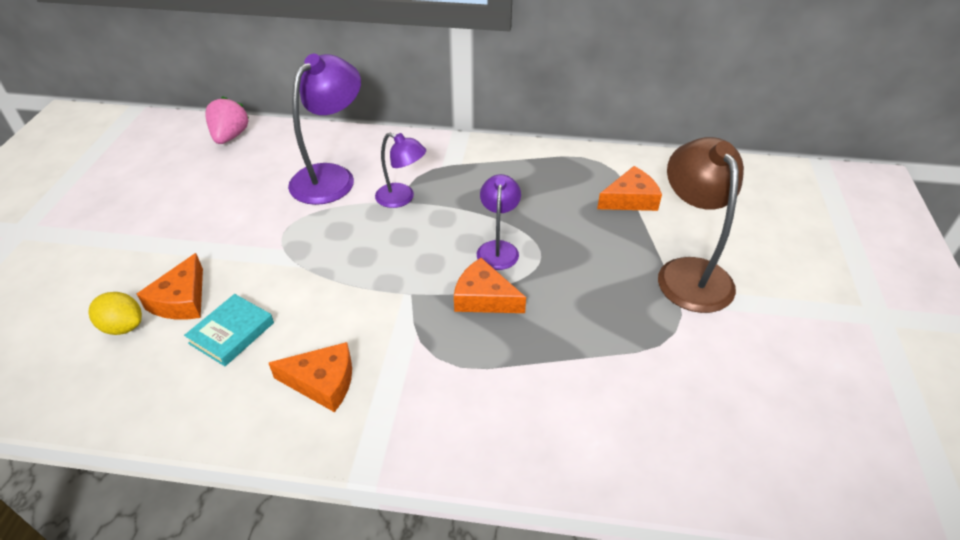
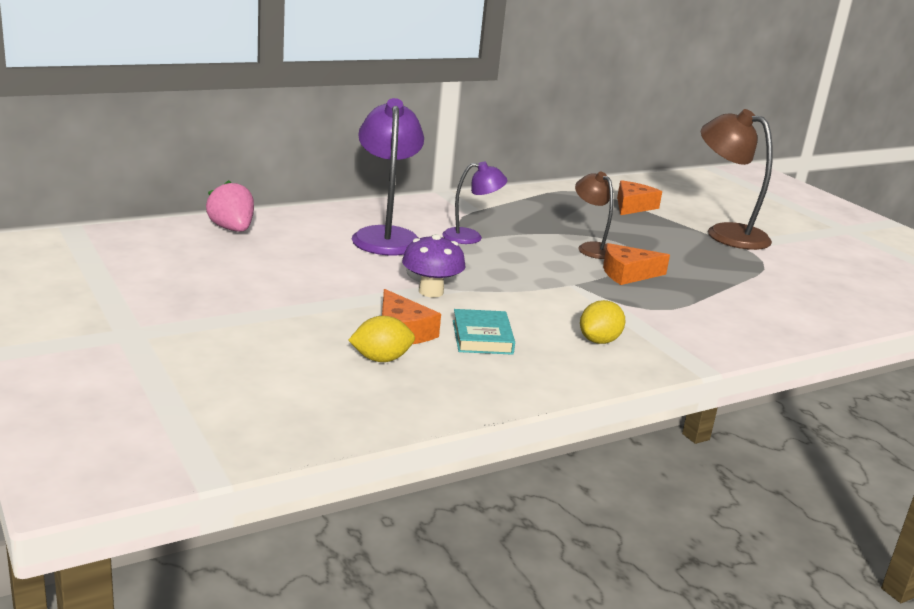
camera: 40 degrees left, 20 degrees down
orange cheese [269,342,352,412] -> yellow lemon [580,300,626,344]
purple lamp [477,174,521,270] -> brown lamp [575,172,613,259]
none -> purple mushroom [402,234,465,297]

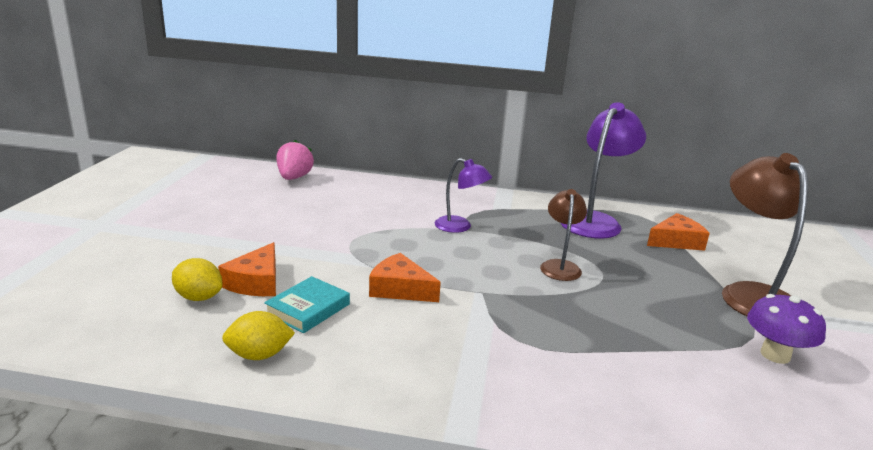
camera: 40 degrees right, 0 degrees up
purple lamp [352,98,424,255] -> purple lamp moved to [561,102,646,239]
purple mushroom [402,234,465,297] -> purple mushroom moved to [747,294,826,364]
yellow lemon [580,300,626,344] -> yellow lemon moved to [222,311,295,360]
orange cheese [603,243,670,285] -> orange cheese moved to [369,253,441,302]

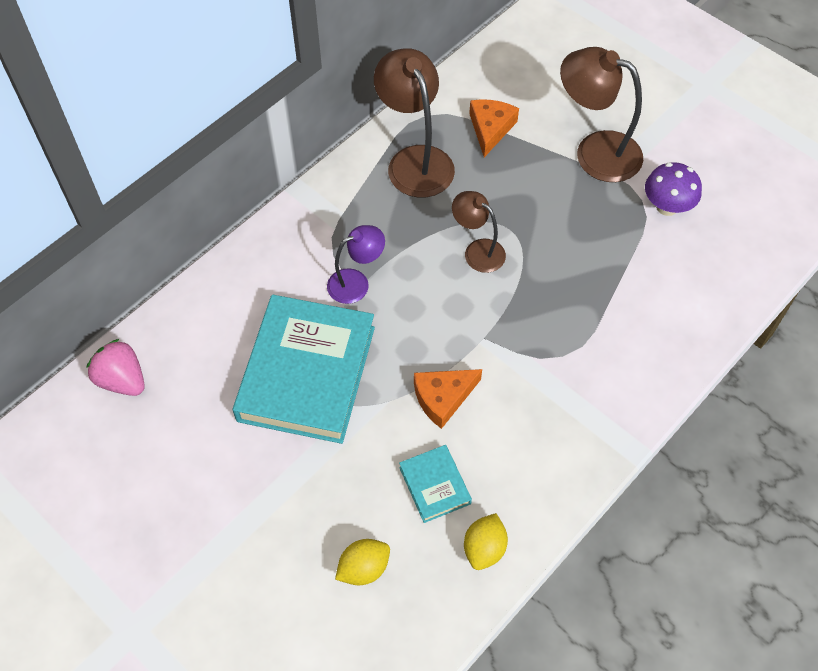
camera: 55 degrees left, 35 degrees up
orange cheese [218,242,276,296] -> none
purple lamp [561,102,646,239] -> brown lamp [374,48,455,198]
none -> turquoise book [232,295,375,444]

